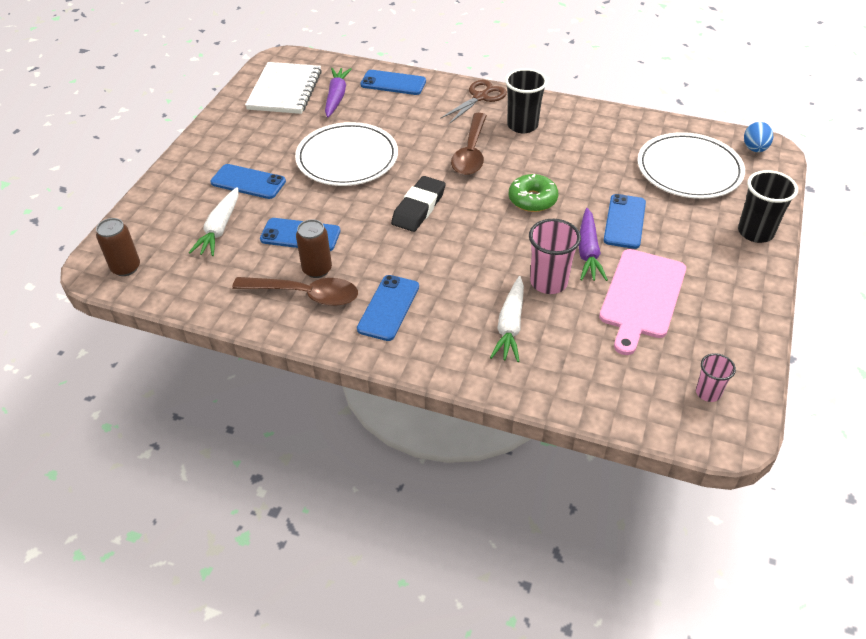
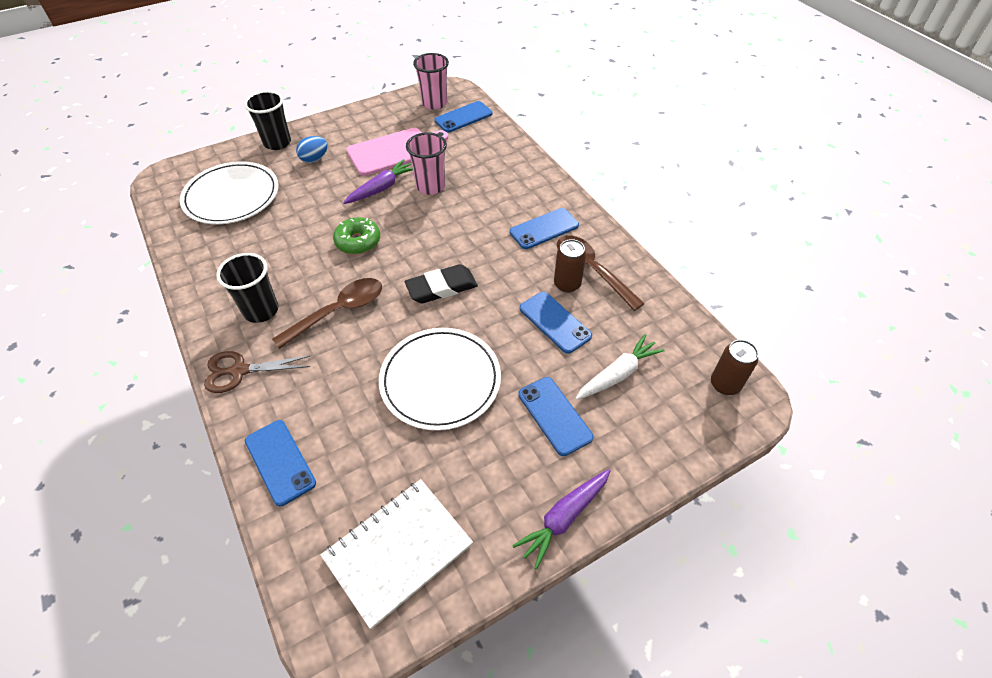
camera: 140 degrees left, 5 degrees up
purple carrot [325,68,352,117] -> purple carrot moved to [512,469,610,570]
white carrot [490,276,524,362] -> none
blue phone [604,194,646,249] -> blue phone moved to [434,101,493,132]
pink cup [696,353,736,402] -> pink cup [413,53,449,110], size x1.68
blue egg [744,122,773,152] -> blue egg moved to [296,136,328,163]

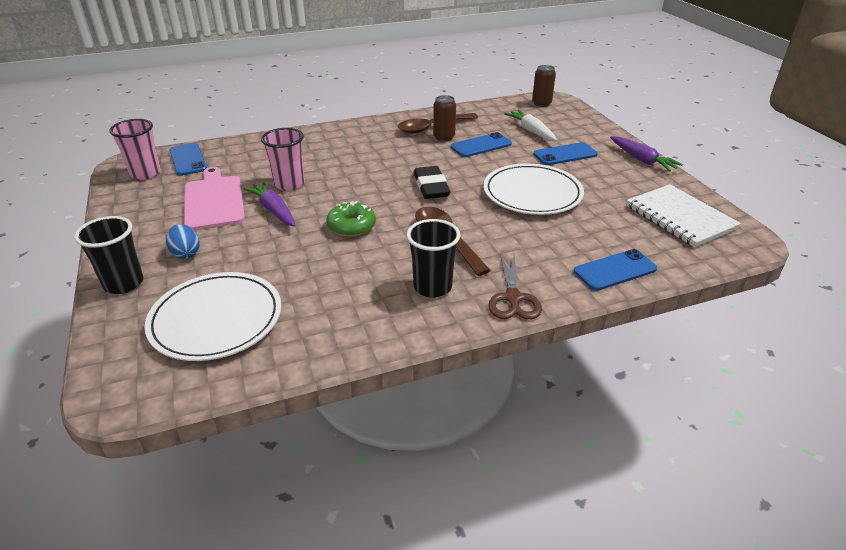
camera: 80 degrees left, 15 degrees down
blue phone [510,208,579,249] -> none

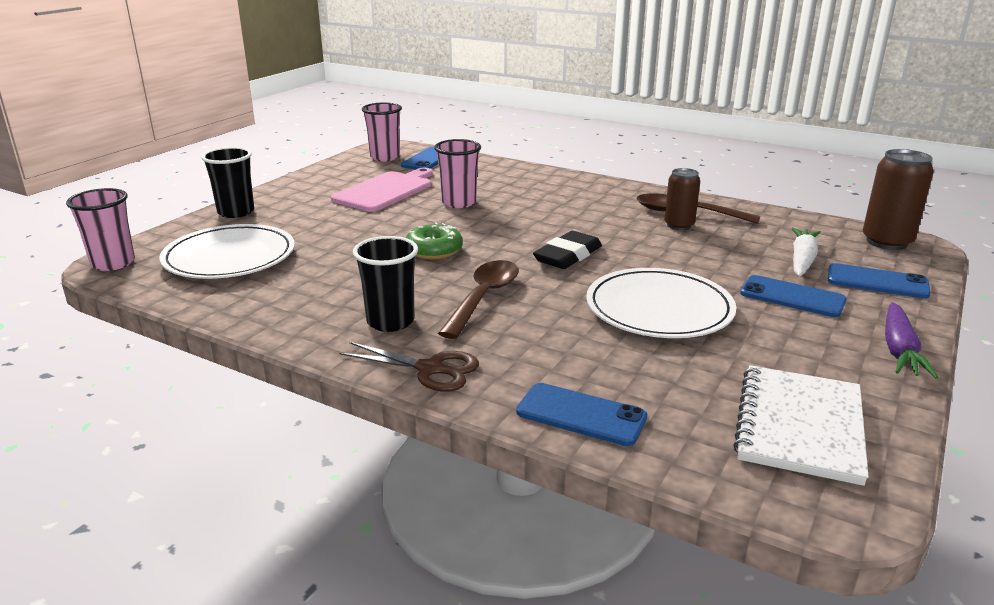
camera: 50 degrees right, 10 degrees down
blue egg [166,224,200,259] -> none
purple carrot [244,182,296,227] -> none
blue phone [451,132,512,157] -> blue phone moved to [828,263,931,299]
brown scissors [488,253,542,319] -> brown scissors turned 120 degrees counterclockwise [339,342,479,392]
brown can [532,65,556,107] -> brown can [863,149,934,250], size x1.53
none -> pink cup [66,188,135,271]

